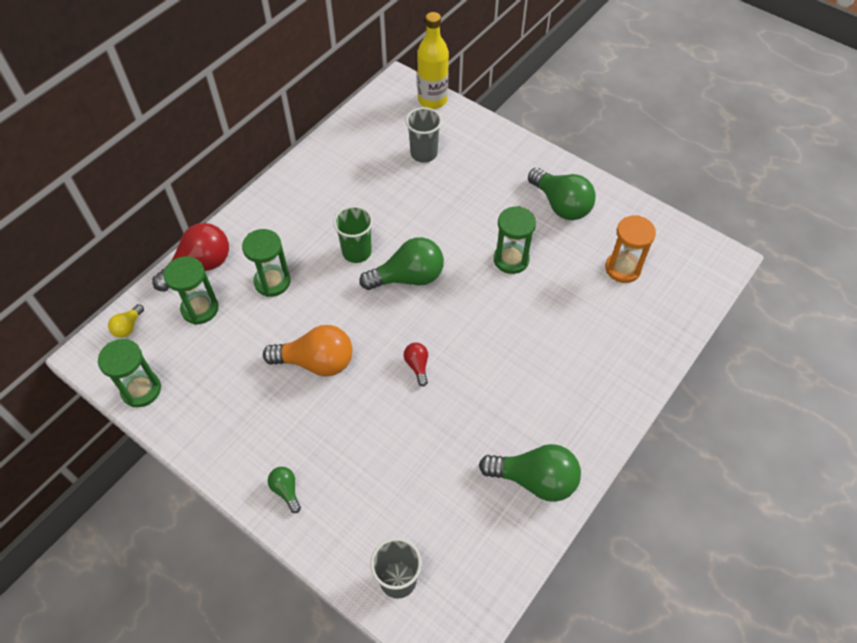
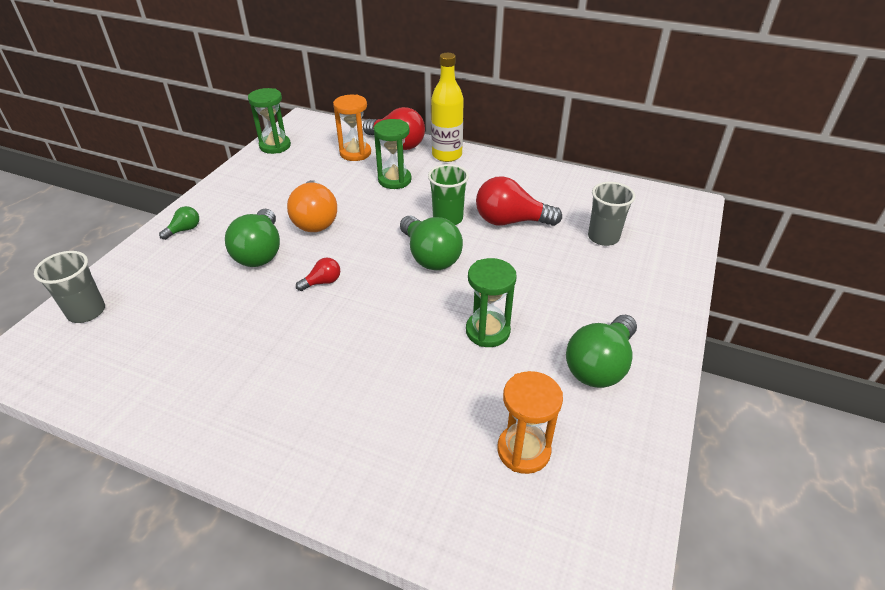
camera: 75 degrees right, 15 degrees down
yellow light bulb [108,304,144,338] -> none
green hourglass [164,256,219,325] -> orange hourglass [333,95,371,161]
yellow bottle [417,12,449,109] -> yellow bottle moved to [431,53,464,162]
green light bulb [479,444,581,502] -> green light bulb moved to [225,209,280,267]
none -> red light bulb [476,176,562,226]

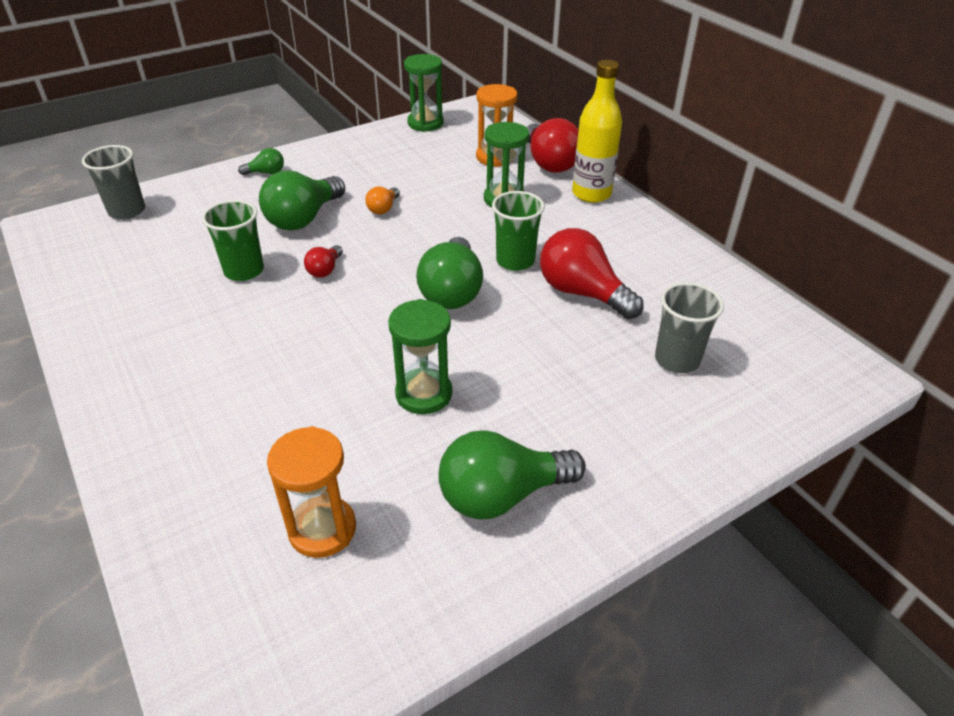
camera: 35 degrees right, 0 degrees up
orange light bulb [287,180,337,232] -> orange light bulb [365,186,400,214], size x0.49
red light bulb [296,258,340,291] -> red light bulb turned 105 degrees clockwise [304,245,343,278]
none -> green cup [202,200,264,281]

